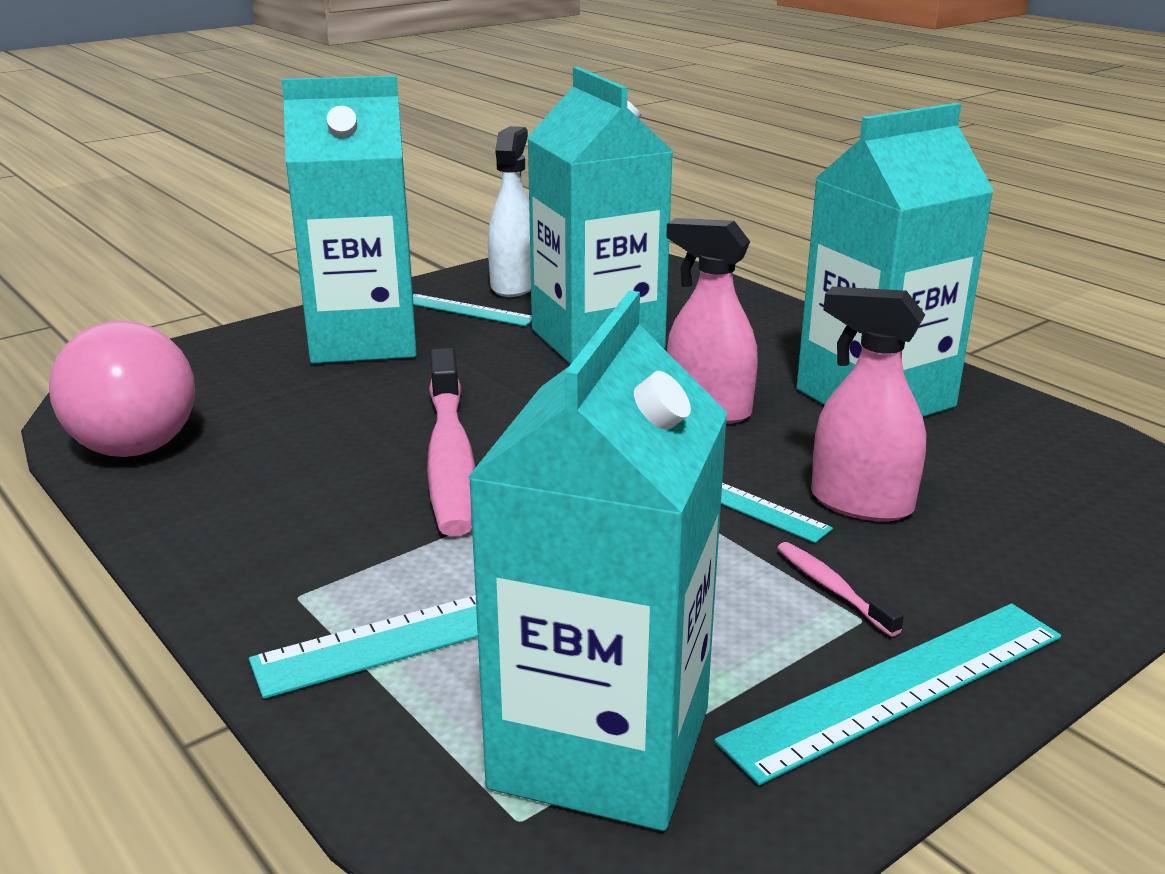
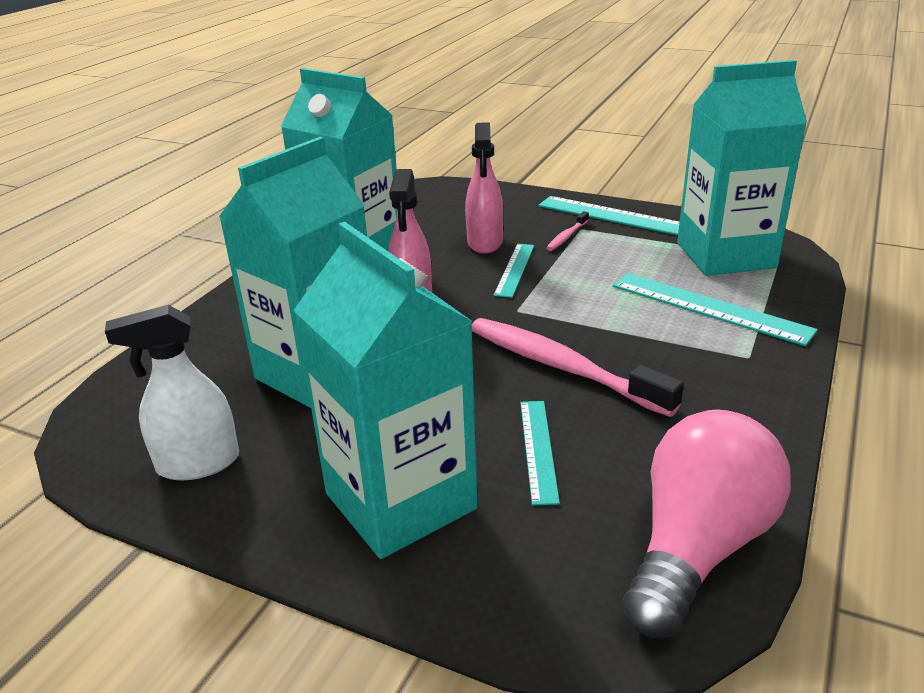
camera: 115 degrees left, 5 degrees up
turquoise ruler [413,294,532,326] -> turquoise ruler moved to [520,401,560,505]
pink toothbrush [427,348,476,536] -> pink toothbrush turned 105 degrees counterclockwise [472,318,684,417]

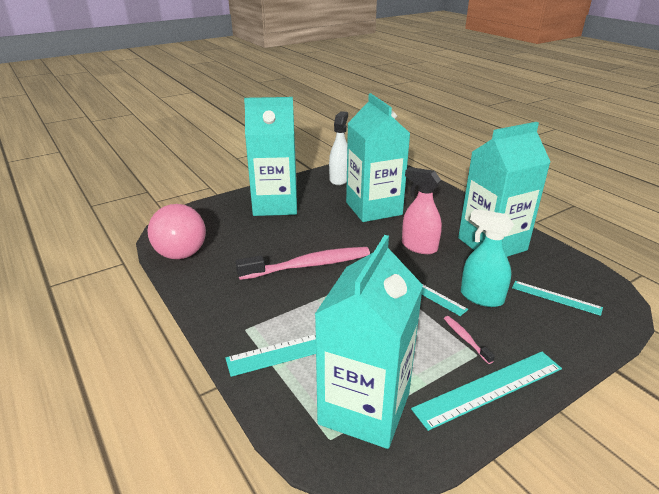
camera: 120 degrees right, 0 degrees up
pink spray bottle [465,122,503,254] -> turquoise spray bottle [461,209,514,307]
turquoise ruler [520,401,560,505] -> turquoise ruler moved to [512,281,603,316]

